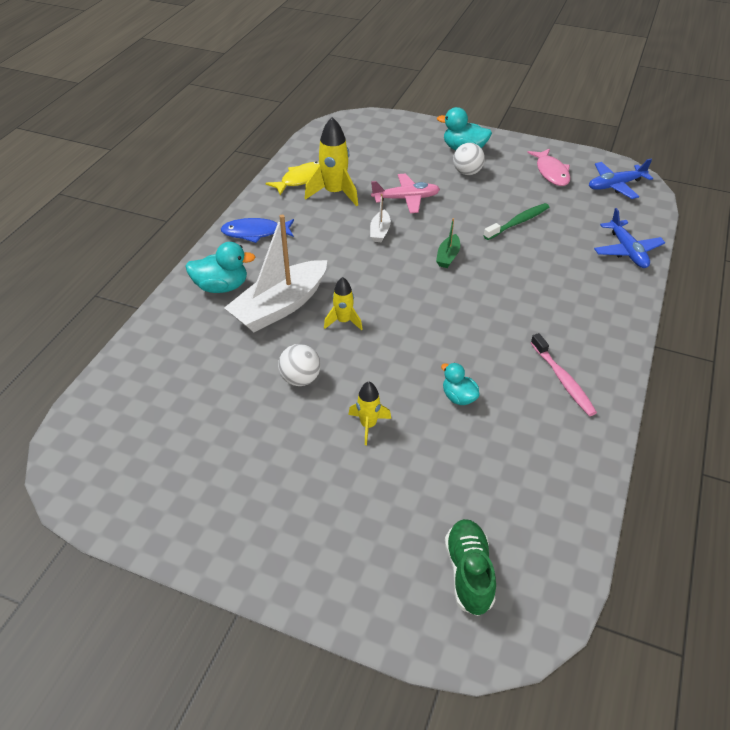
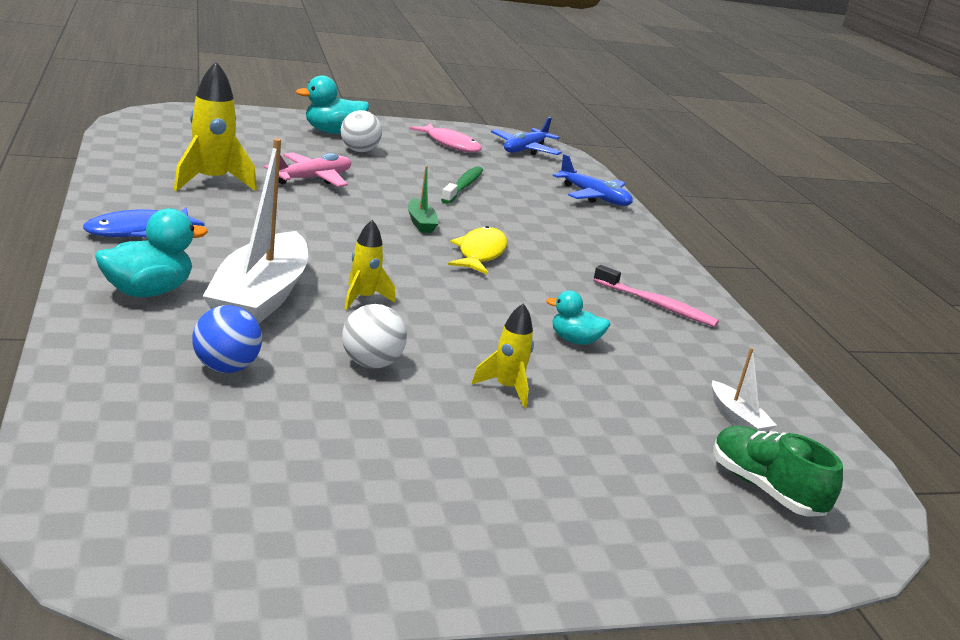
camera: 40 degrees left, 20 degrees down
yellow fish [265,161,319,195] -> yellow fish moved to [448,226,507,275]
white boat [370,194,391,243] -> white boat moved to [712,348,777,433]
none -> blue ball [192,305,262,373]

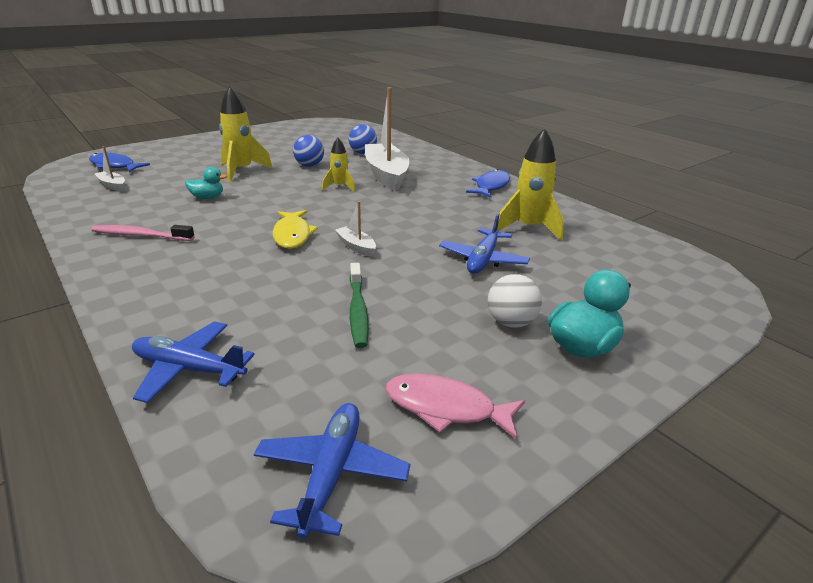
camera: 160 degrees right, 5 degrees up
turquoise duck [95,208,208,297] -> none
pink plane [264,152,351,187] -> blue plane [439,213,530,274]
white ball [342,304,407,369] -> blue ball [293,135,324,167]
green boat [408,166,438,233] -> white boat [335,201,376,257]
yellow rocket [471,303,534,408] -> yellow rocket [219,86,272,182], size x1.71
green shoe [713,426,843,517] -> blue fish [89,153,150,172]

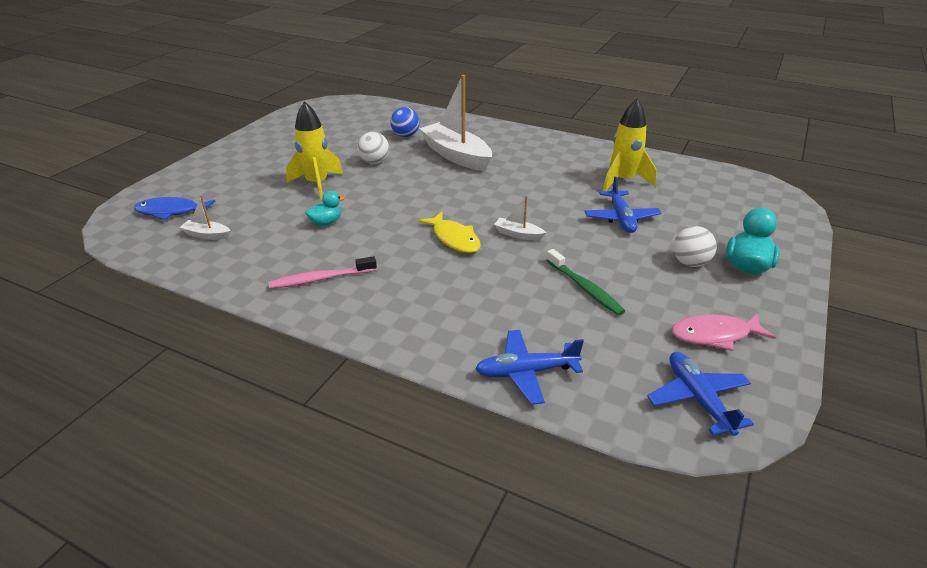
camera: 25 degrees left, 5 degrees up
blue ball [293,135,324,167] -> white ball [357,132,389,164]
yellow rocket [322,138,355,192] -> none
blue fish [466,169,510,198] -> none

